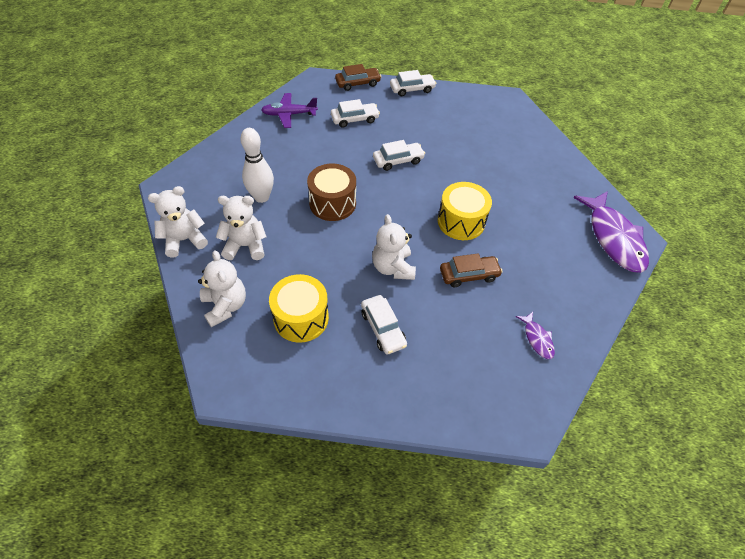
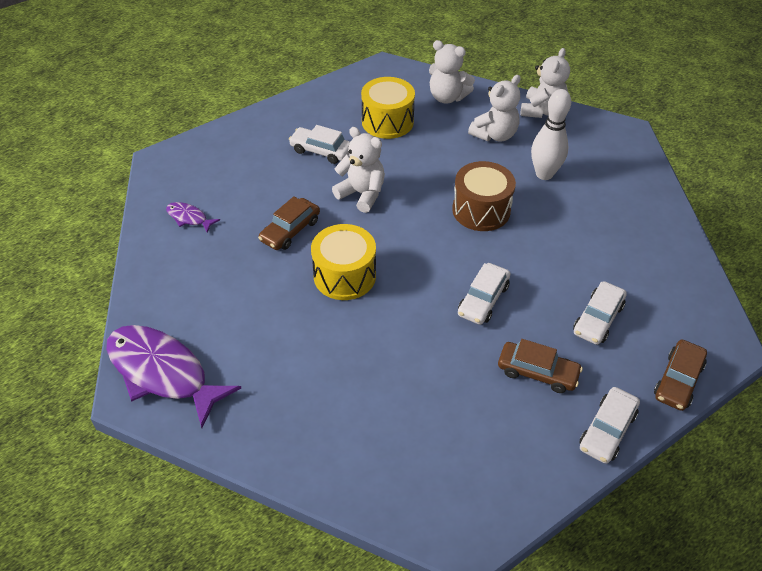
camera: 140 degrees right, 5 degrees down
purple plane [261,93,318,128] -> none
none -> brown car [498,339,583,393]

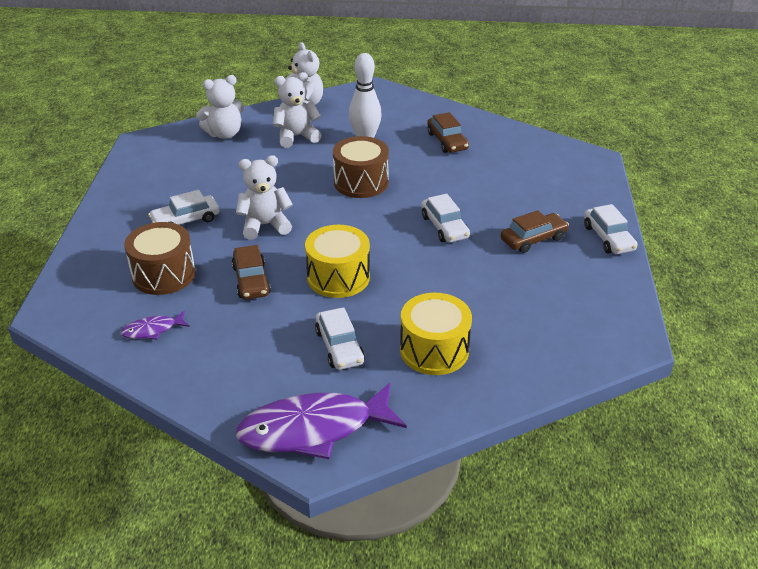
camera: 50 degrees left, 10 degrees down
yellow drum [361,77,415,139] -> yellow drum moved to [400,293,472,375]
white teddy bear [468,75,520,142] -> white teddy bear turned 105 degrees counterclockwise [273,72,321,148]
white car [573,281,627,345] -> white car moved to [315,307,365,370]
brown car [654,340,707,411] -> brown car moved to [427,112,469,153]
none -> brown drum [124,222,196,295]

